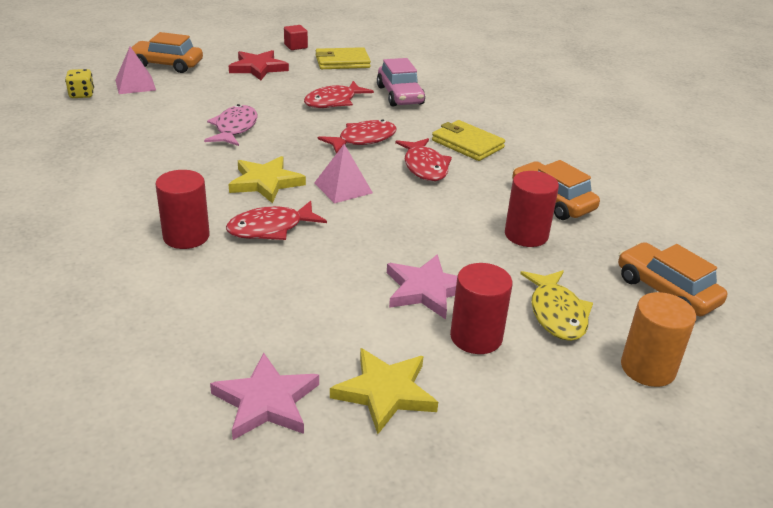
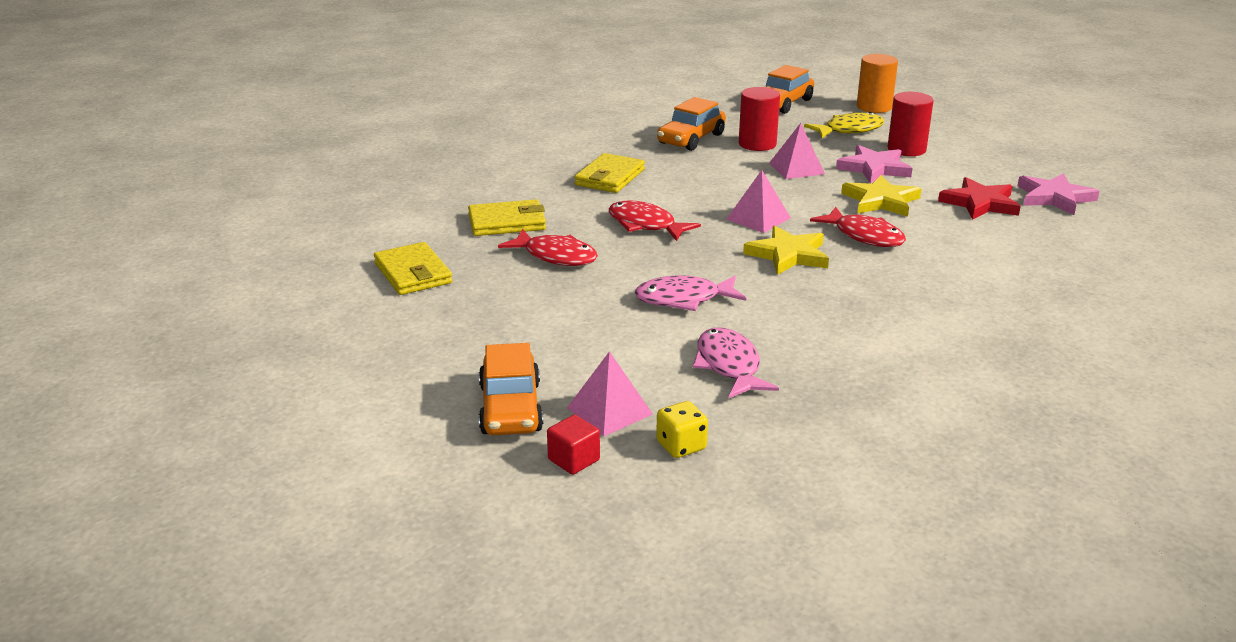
camera: 105 degrees left, 5 degrees down
red cylinder [155,170,210,249] -> none
red star [229,50,289,80] -> red star moved to [938,177,1021,220]
red cube [284,25,308,50] -> red cube moved to [547,415,600,475]
yellow star [330,348,438,434] -> yellow star moved to [841,175,922,217]
pink car [377,58,425,107] -> yellow wallet [468,199,546,236]
red fish [395,138,452,181] -> none
none -> pink fish [693,328,779,398]
none -> pink pyramid [769,123,825,179]

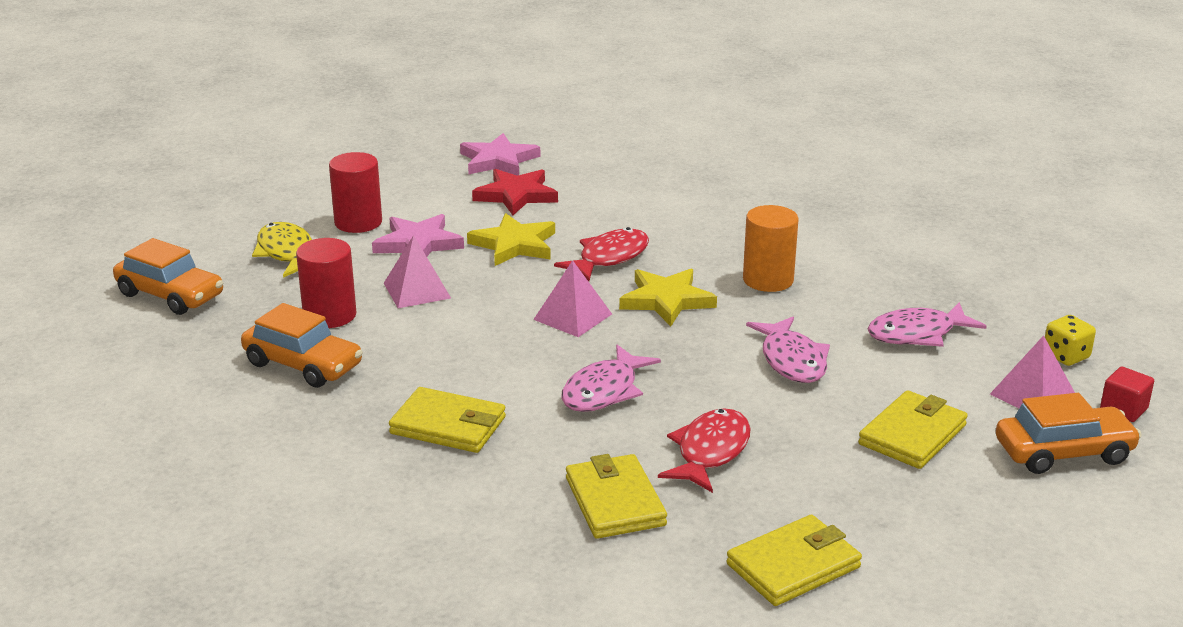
camera: 95 degrees left, 0 degrees up
red fish [609,200,701,241] -> pink fish [561,345,661,412]
orange cylinder [857,54,898,113] -> orange cylinder moved to [743,205,799,292]
none -> yellow wallet [858,390,968,469]

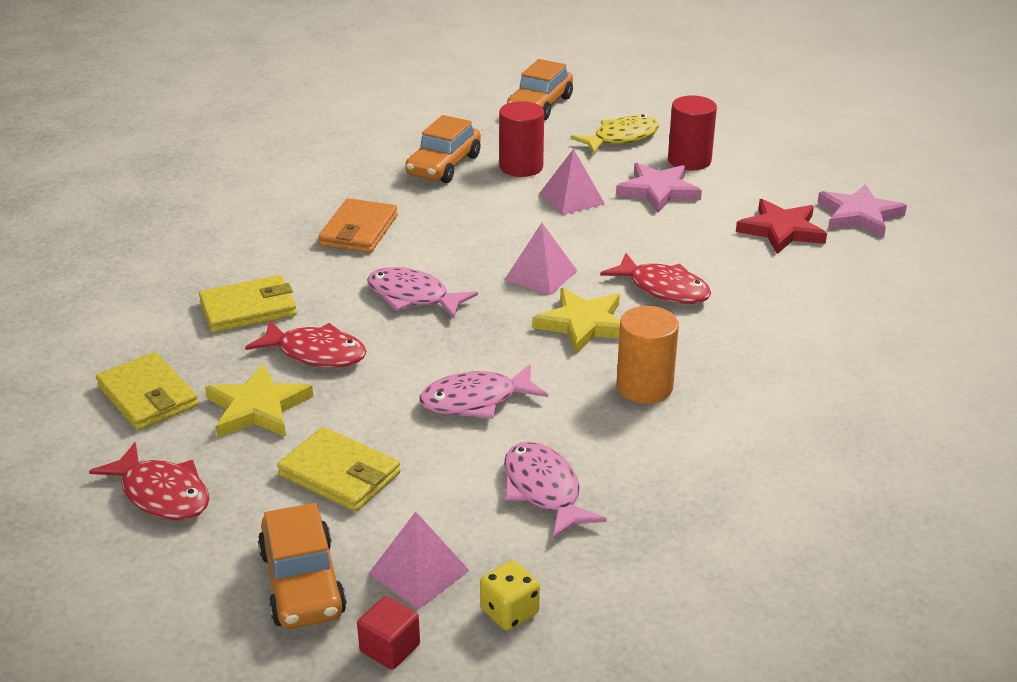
camera: 85 degrees right, 5 degrees up
yellow wallet [389,387,506,453] -> orange wallet [318,198,398,253]
yellow star [467,213,555,266] -> yellow star moved to [205,363,313,438]
none -> red fish [89,442,210,520]

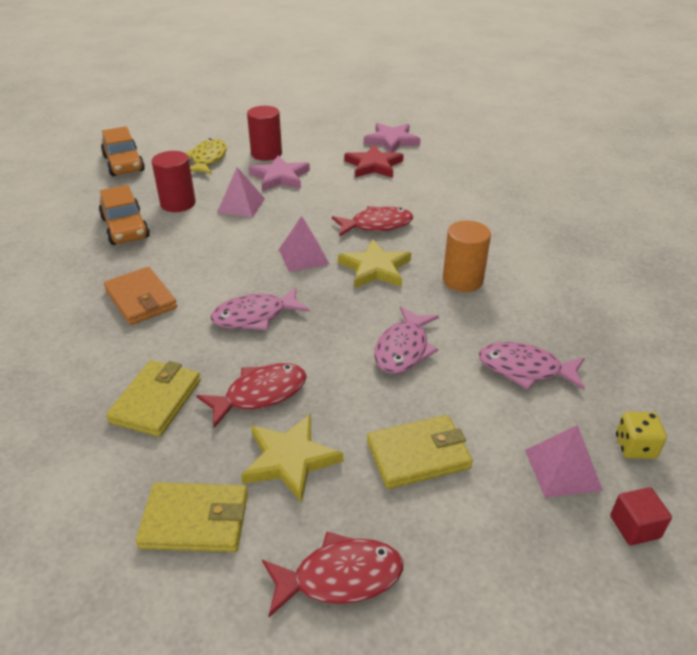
camera: 50 degrees left, 5 degrees up
orange car [258,503,347,629] -> none

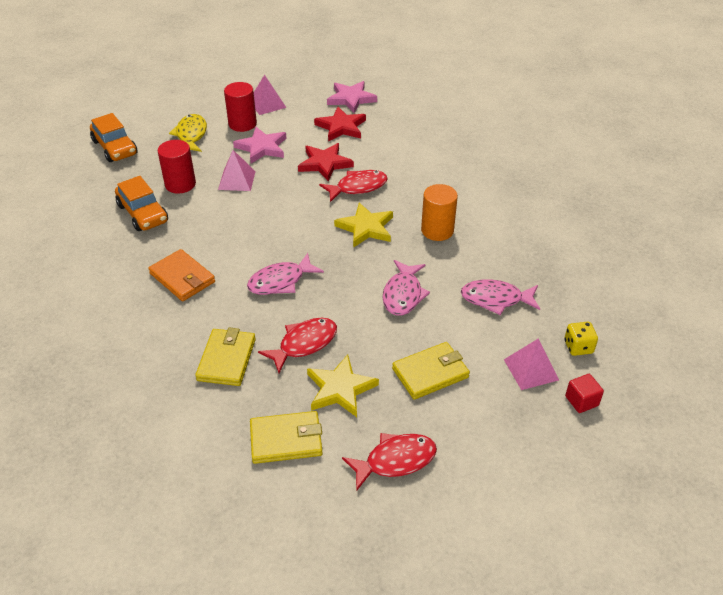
camera: 10 degrees left, 5 degrees up
pink pyramid [279,216,329,272] -> pink pyramid moved to [254,75,286,115]
none -> red star [298,143,354,181]

